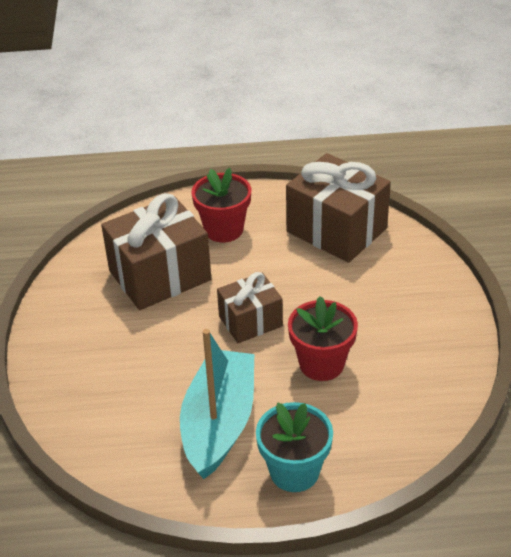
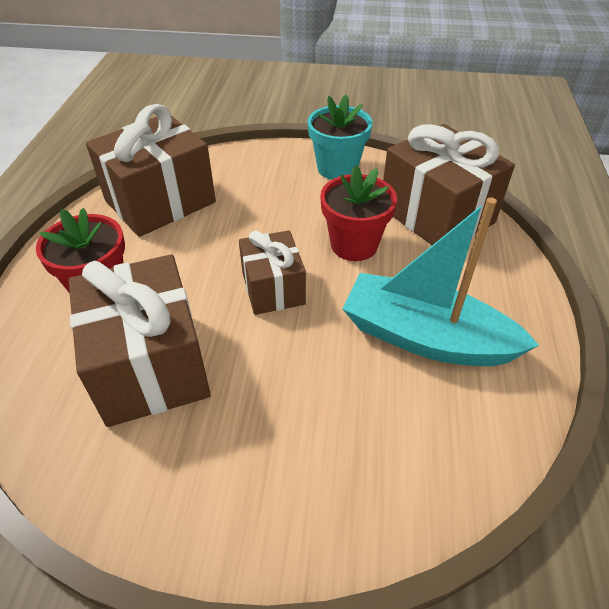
camera: 80 degrees left, 5 degrees up
turquoise flower pot [256,402,333,492] -> turquoise flower pot moved to [308,94,372,180]
none -> brown gift [383,124,515,245]

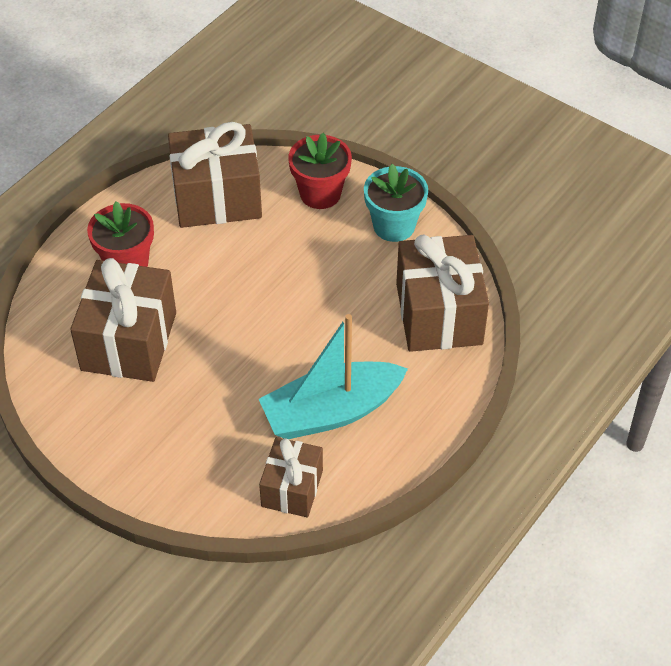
camera: 30 degrees right, 5 degrees up
brown gift [239,230,306,315] -> brown gift moved to [259,437,323,517]
red flower pot [320,165,397,261] -> red flower pot moved to [288,133,352,209]
turquoise boat [342,197,539,366] -> turquoise boat turned 75 degrees counterclockwise [259,314,408,439]

